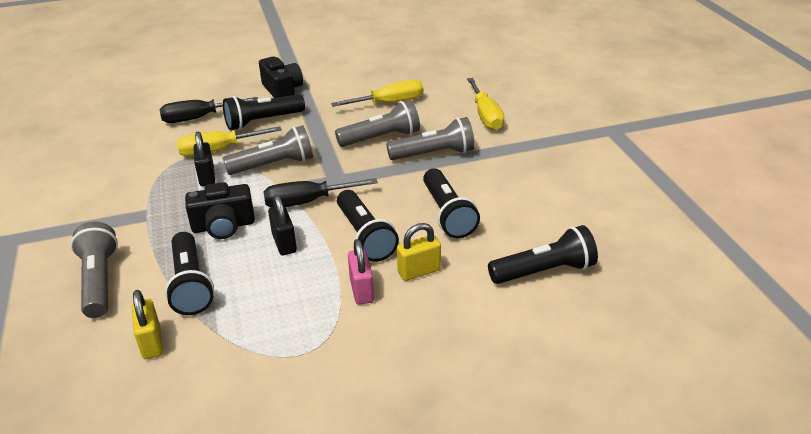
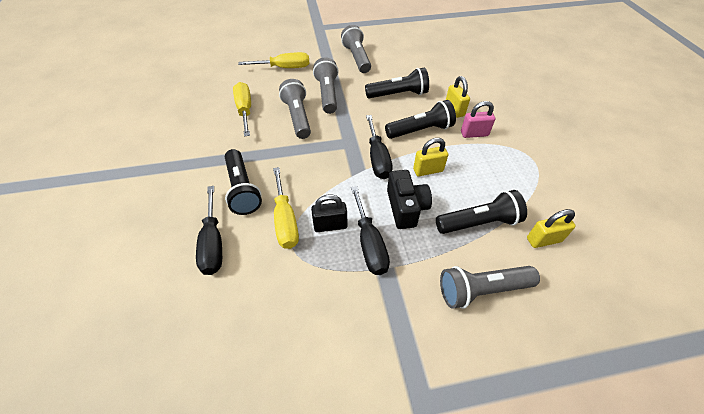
camera: 85 degrees left, 15 degrees up
grey flashlight [223,125,313,175] -> grey flashlight moved to [341,25,371,73]
black camera [259,57,303,98] -> none
black padlock [268,195,297,255] -> yellow padlock [413,138,448,176]
black flashlight [488,225,598,284] -> none
none -> black screwdriver [351,186,390,275]

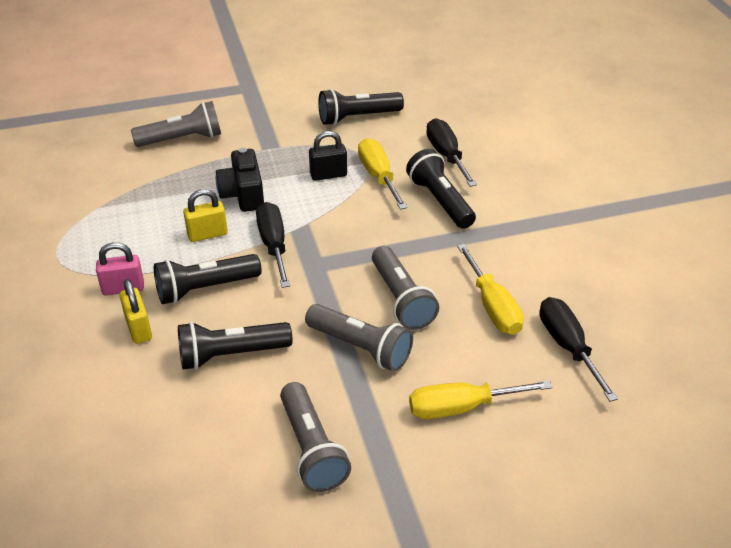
camera: 175 degrees right, 10 degrees down
grey flashlight [313,57,339,114] -> grey flashlight turned 45 degrees counterclockwise [305,304,413,372]
black screwdriver [351,186,390,275] -> black screwdriver moved to [540,297,618,402]
black flashlight [436,190,527,234] -> black flashlight moved to [318,89,404,125]
yellow padlock [527,209,576,248] -> none

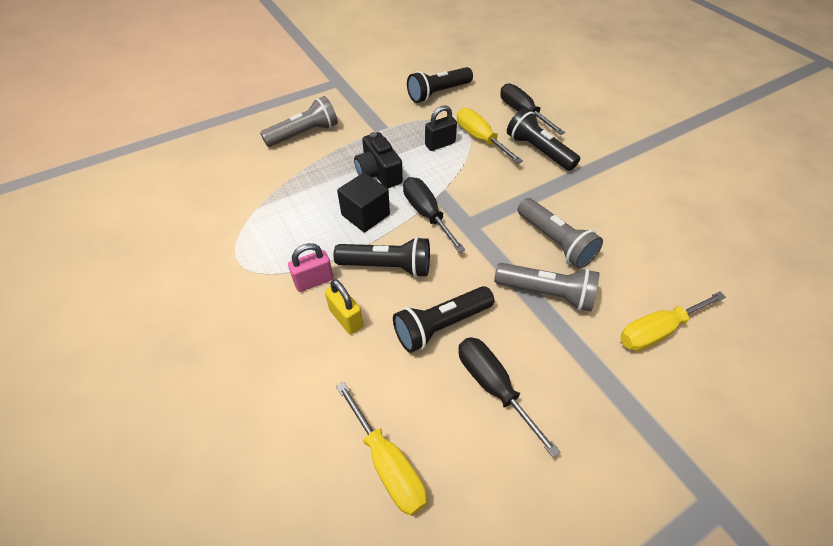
camera: 15 degrees left, 10 degrees up
black flashlight [154,254,262,304] -> black flashlight turned 135 degrees counterclockwise [334,237,430,278]
yellow padlock [183,189,228,242] -> black cube [337,172,390,232]
grey flashlight [280,382,351,492] -> none
yellow screwdriver [457,244,524,335] -> yellow screwdriver moved to [336,382,427,516]
black screwdriver [540,297,618,402] -> black screwdriver moved to [458,337,560,458]

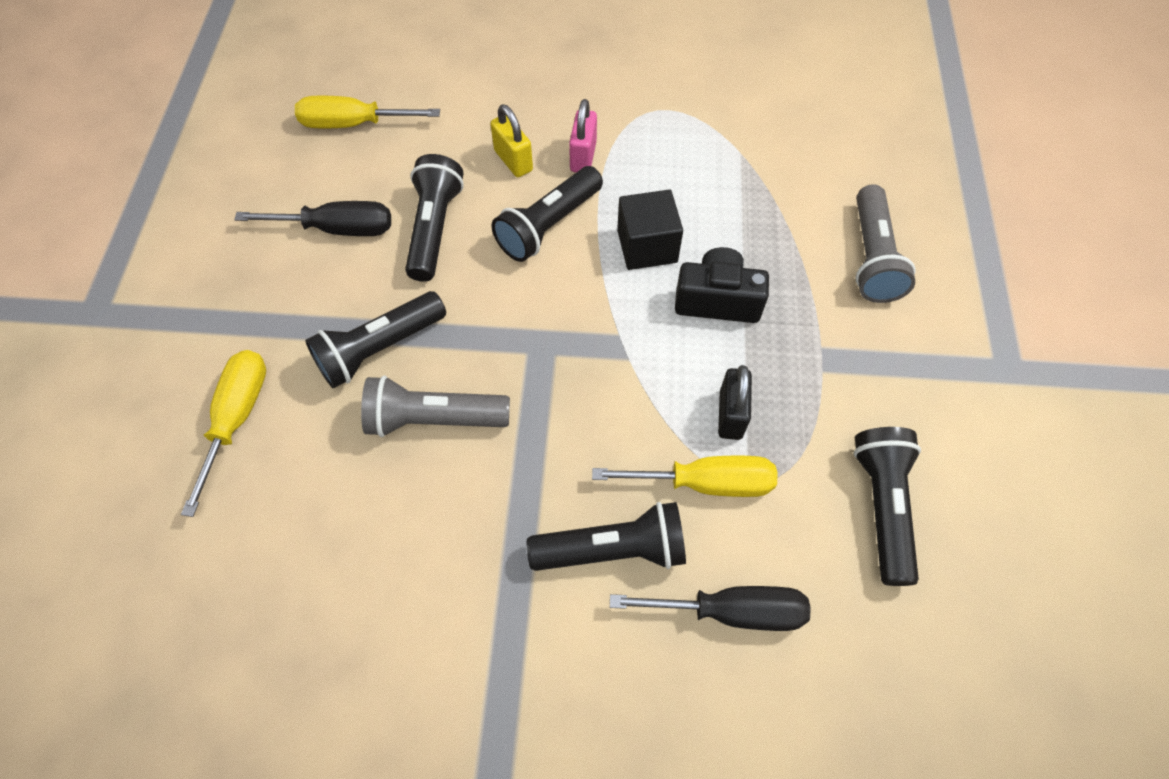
camera: 125 degrees right, 10 degrees up
yellow padlock [325,279,363,334] -> yellow padlock turned 60 degrees clockwise [491,104,533,177]
black screwdriver [403,177,465,253] -> none
grey flashlight [494,263,599,311] -> black flashlight [305,291,446,389]

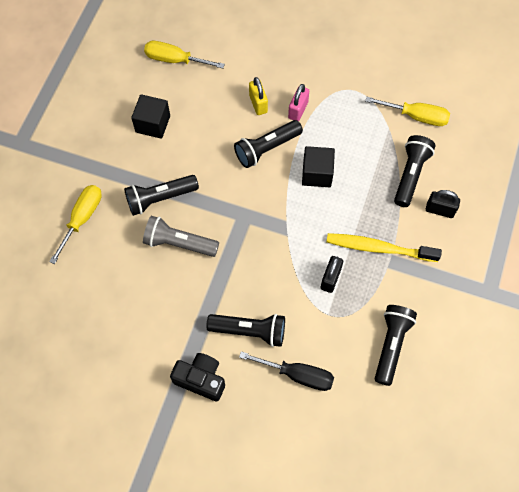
camera: 15 degrees right, 5 degrees up
black screwdriver [234,201,391,236] -> black cube [131,94,170,139]
black flashlight [405,154,464,282] -> black flashlight moved to [394,135,436,207]
yellow screwdriver [592,456,778,497] -> yellow screwdriver moved to [365,97,450,126]
black camera [675,247,769,323] -> black camera moved to [170,353,225,401]
grey flashlight [855,184,915,303] -> black padlock [426,190,460,218]
none -> yellow toothbrush [326,233,442,262]

